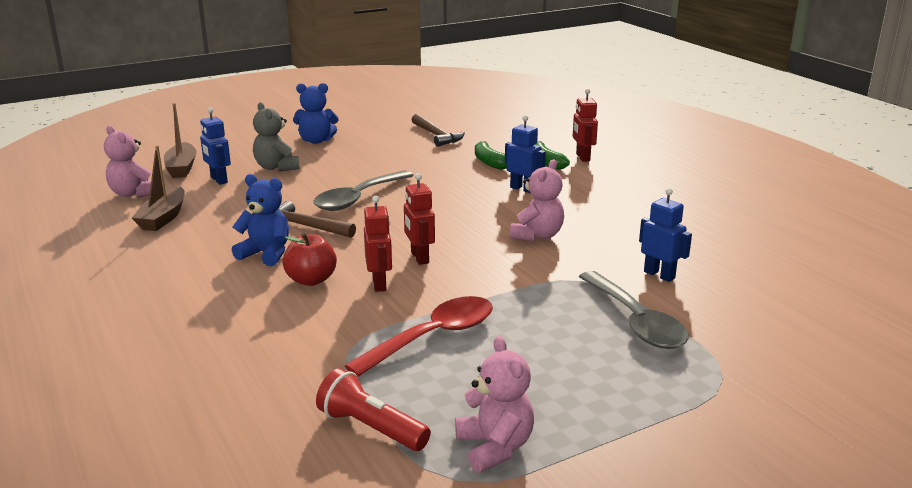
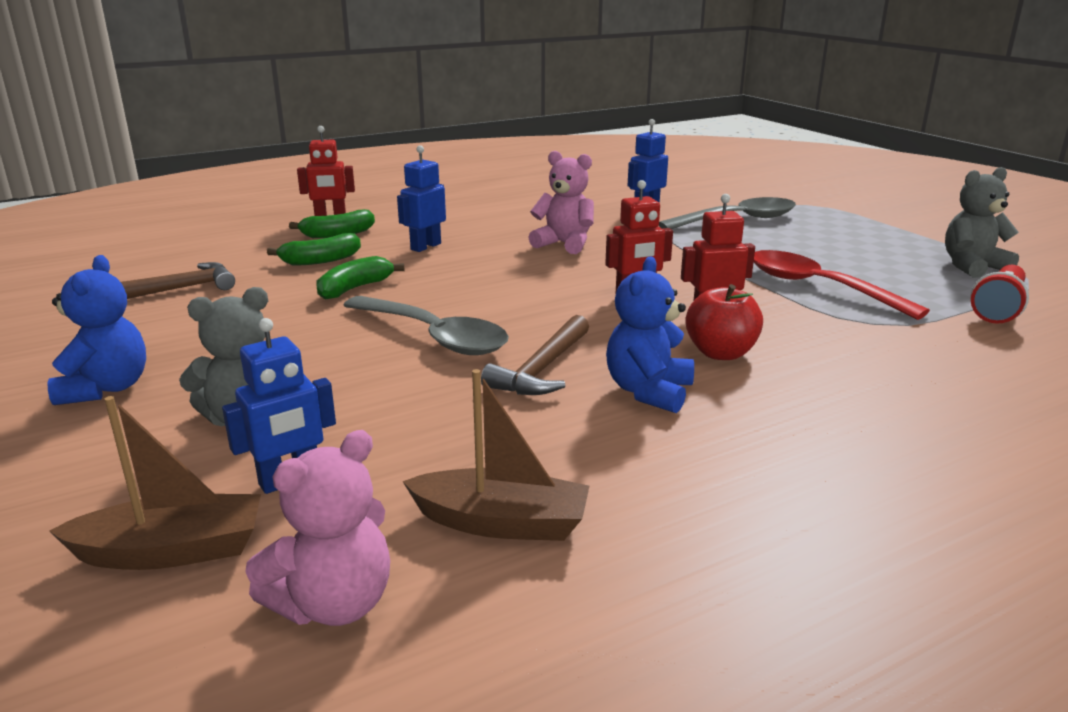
camera: 90 degrees left, 0 degrees up
pink teddy bear [455,336,534,473] -> grey teddy bear [945,167,1019,278]
none -> green banana [317,256,405,300]

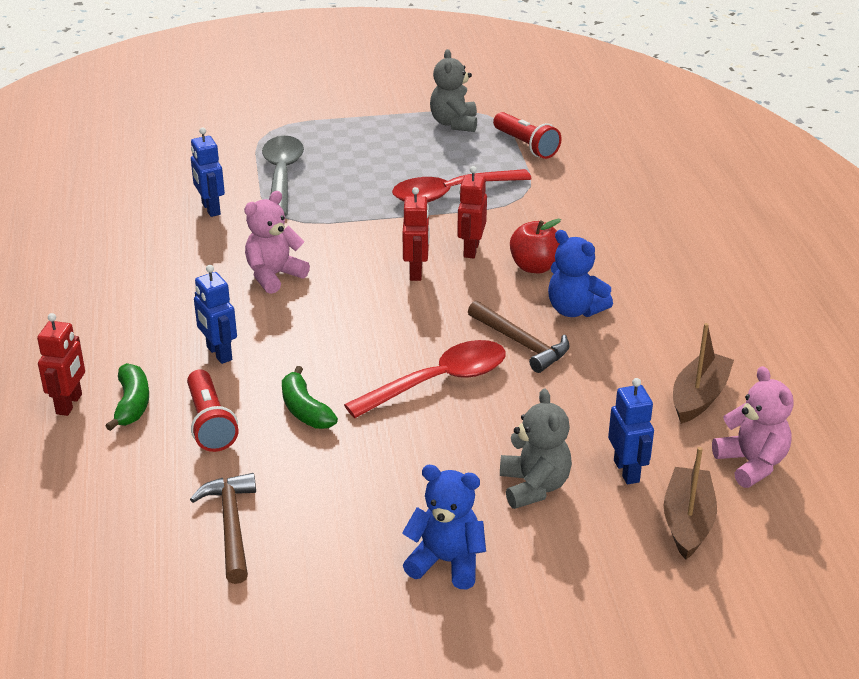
camera: 70 degrees left, 10 degrees up
green banana [267,233,361,265] -> red flashlight [187,369,238,452]
grey spoon [343,296,509,355] -> red spoon [344,340,506,418]

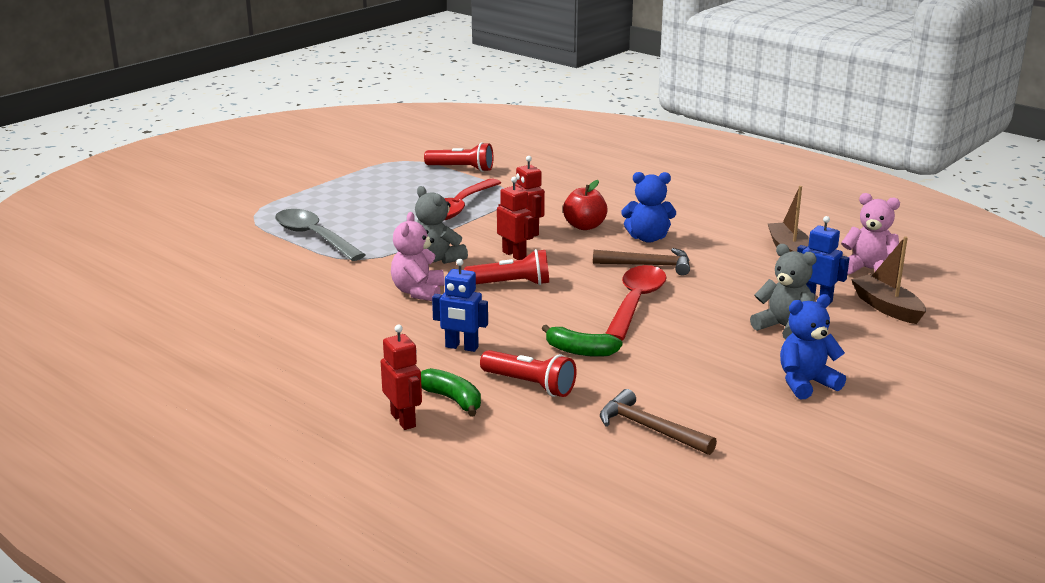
camera: 40 degrees left, 10 degrees down
blue robot [191,128,225,217] -> none
grey teddy bear [430,49,477,132] -> grey teddy bear moved to [415,186,468,264]
none -> red flashlight [464,249,549,285]

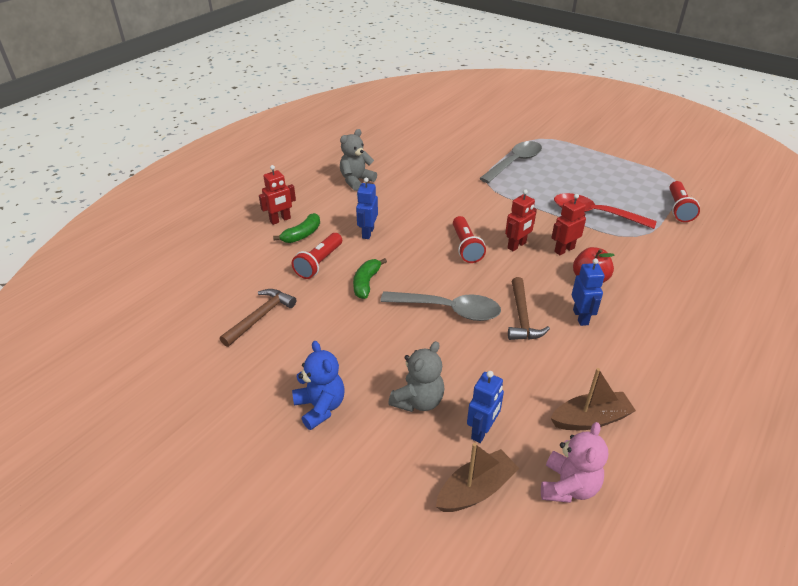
camera: 85 degrees right, 15 degrees up
pink teddy bear [391,212,444,301] -> none
grey teddy bear [415,186,468,264] -> grey teddy bear moved to [340,129,377,191]
red spoon [605,265,667,341] -> grey spoon [380,291,501,321]
blue teddy bear [621,172,676,243] -> blue robot [572,258,605,326]

